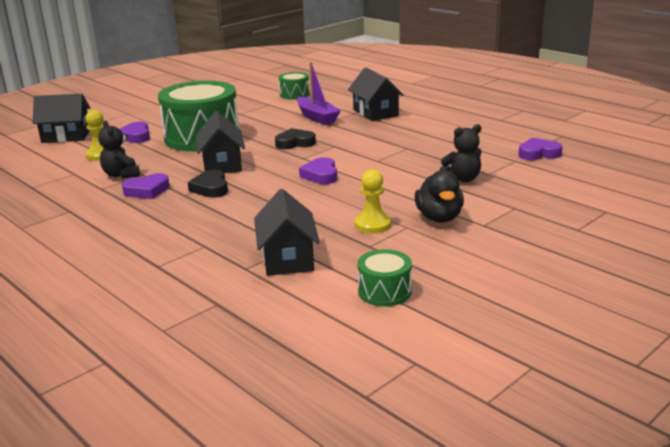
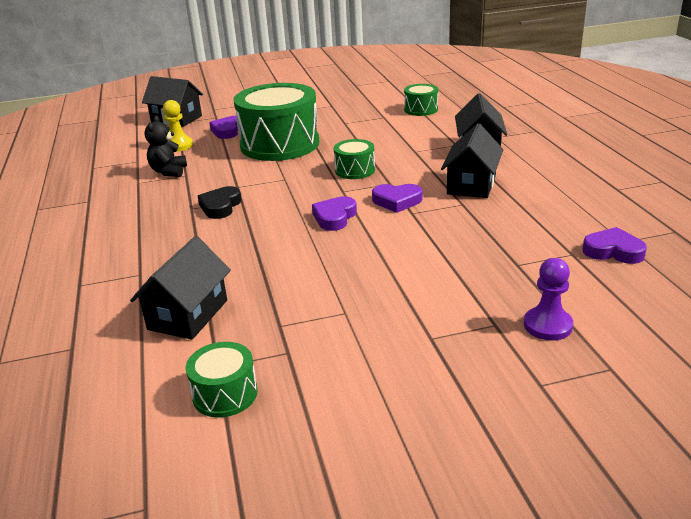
camera: 30 degrees right, 5 degrees up
purple heart [122,173,170,199] -> purple heart moved to [372,184,422,213]
black house [196,111,245,173] -> black house moved to [441,124,503,198]
black heart [275,128,316,149] -> green drum [334,139,375,179]
purple boat [297,62,340,125] -> none
yellow pawn [355,169,391,233] -> none
black duck [415,170,464,223] -> none
black teddy bear [439,124,482,182] -> none
none -> purple pawn [524,258,573,341]

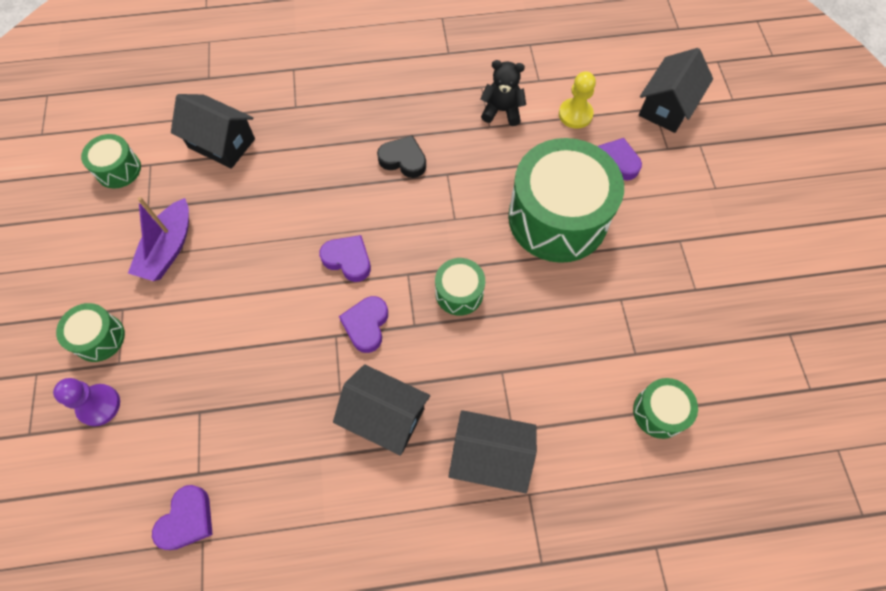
camera: 95 degrees right, 35 degrees up
none -> green drum [56,303,125,362]
none -> purple boat [128,197,189,281]

